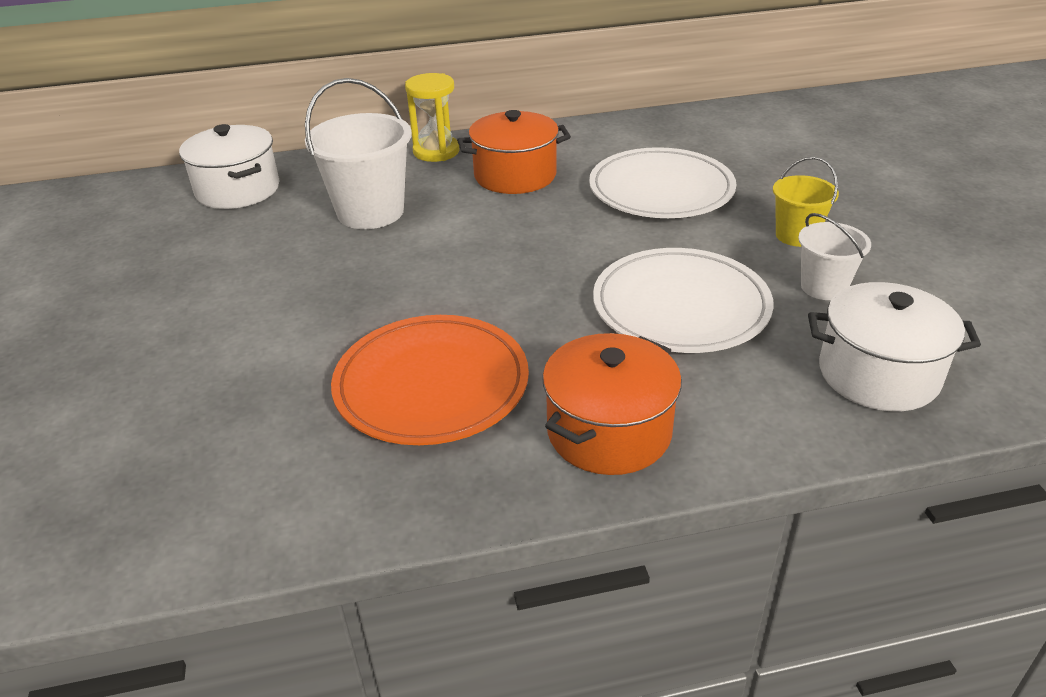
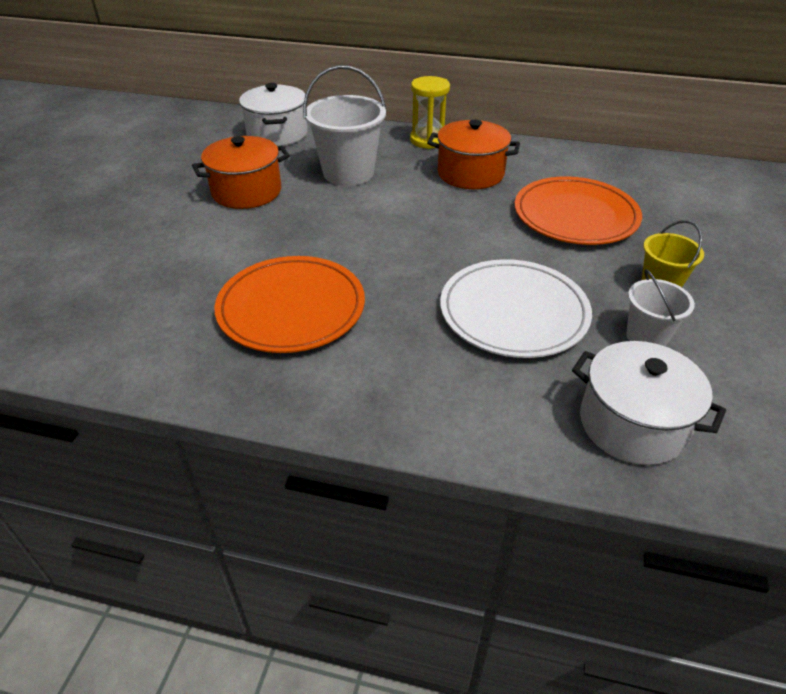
camera: 25 degrees right, 5 degrees up
orange pot [542,333,682,475] -> orange pot moved to [192,136,290,209]
white plate [589,147,737,218] -> orange plate [515,176,642,245]

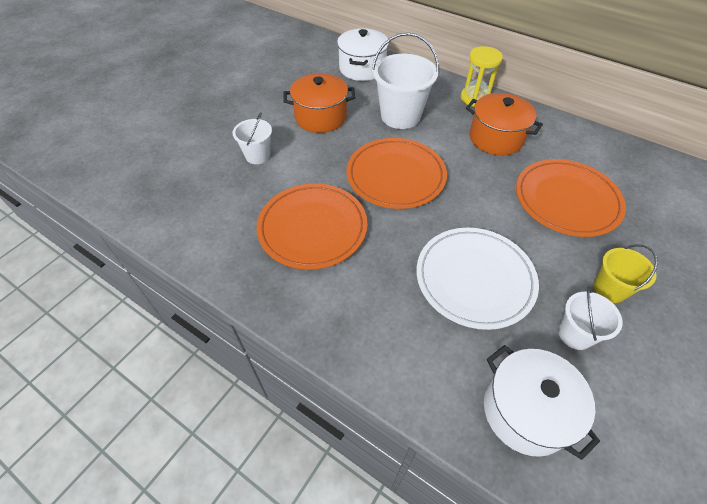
camera: 20 degrees right, 10 degrees up
none -> white bucket [233,112,272,164]
none -> orange plate [347,138,447,209]

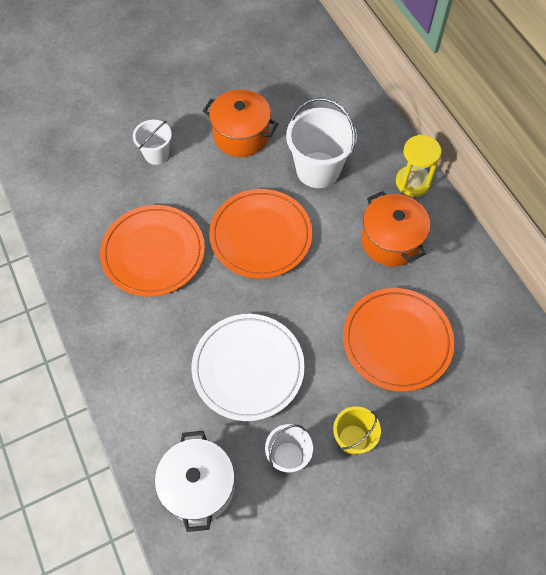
camera: 30 degrees right, 10 degrees up
white pot [337,28,389,81] -> none

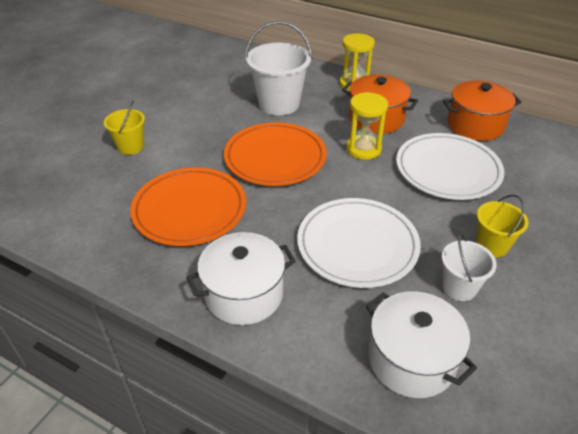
camera: 35 degrees left, 20 degrees down
white bucket [133,120,172,165] -> yellow bucket [104,101,145,155]
orange pot [203,89,278,157] -> orange pot moved to [443,80,521,141]
orange plate [343,288,455,392] -> white plate [396,133,505,200]
none -> white pot [186,232,296,325]
none -> yellow hourglass [346,92,388,160]

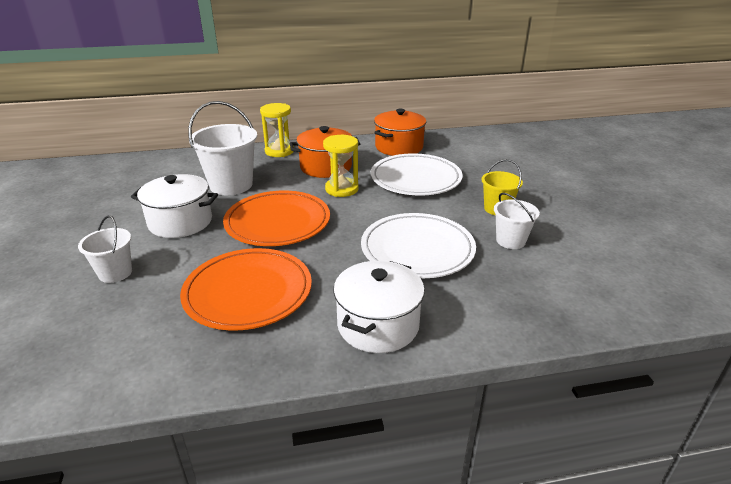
camera: 40 degrees left, 10 degrees down
yellow bucket [104,101,145,155] -> white bucket [78,215,132,283]
white pot [366,291,477,398] -> white pot moved to [131,174,218,238]

